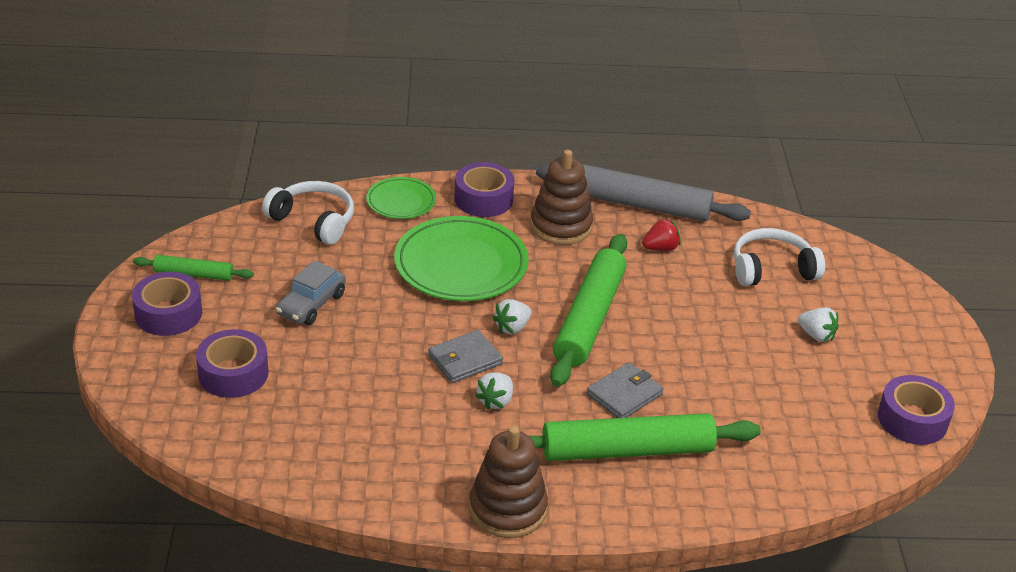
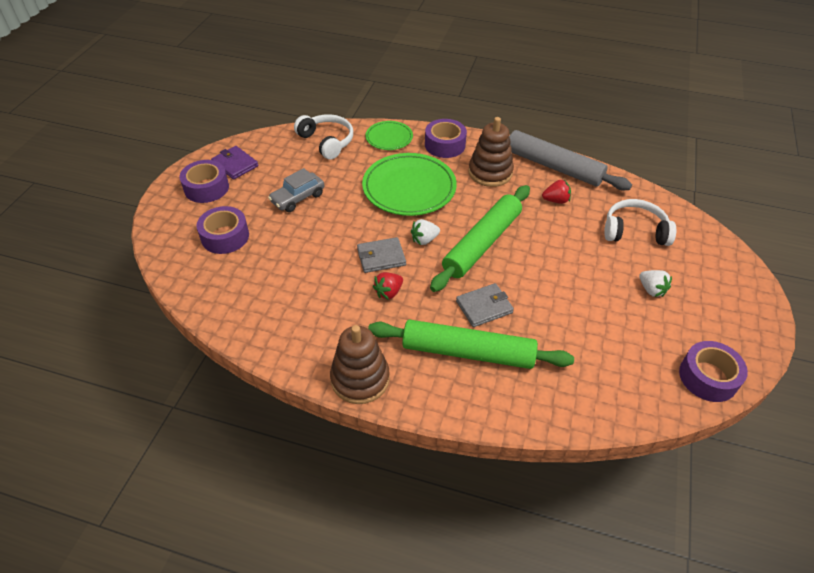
camera: 20 degrees right, 10 degrees up
green rolling pin [133,255,254,281] -> purple wallet [211,146,258,180]
white strawberry [475,372,513,410] -> red strawberry [373,272,403,300]

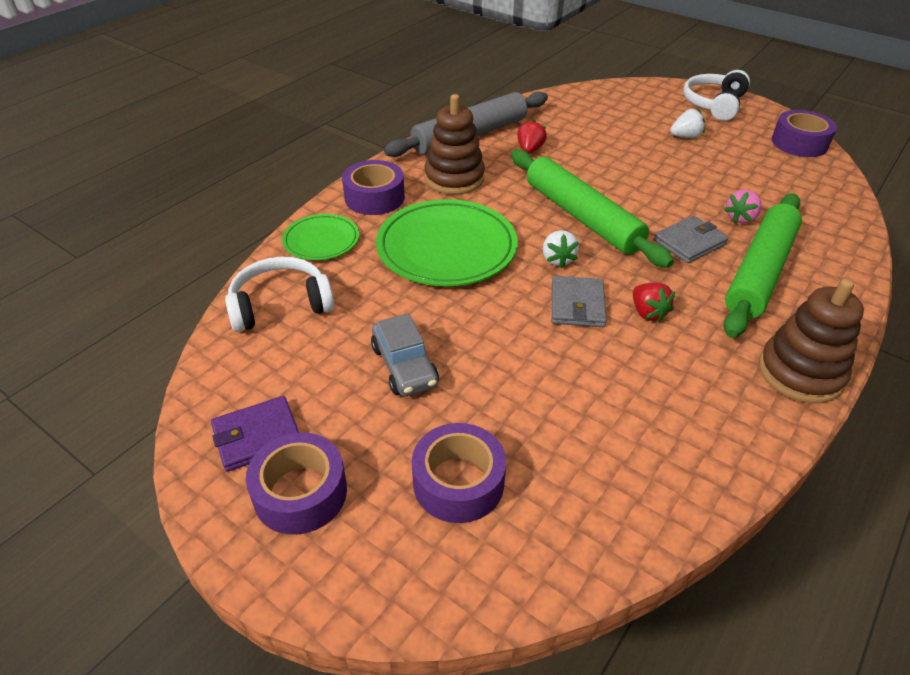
camera: 70 degrees left, 5 degrees down
grey wallet [456,283,514,327] -> grey wallet turned 60 degrees clockwise [653,215,729,263]
white headphones [604,199,676,246] -> white headphones moved to [683,70,750,121]
none -> pink strawberry [724,189,762,223]

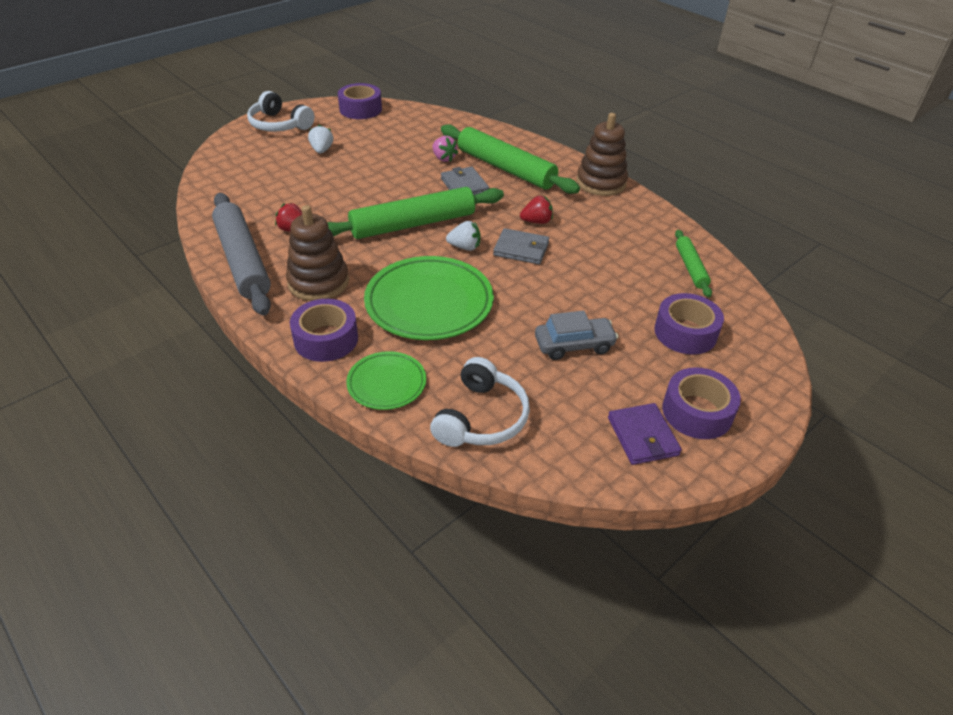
camera: 80 degrees left, 0 degrees up
white headphones [225,257,334,332] -> white headphones turned 150 degrees counterclockwise [430,357,530,447]
none -> green rolling pin [675,230,712,297]

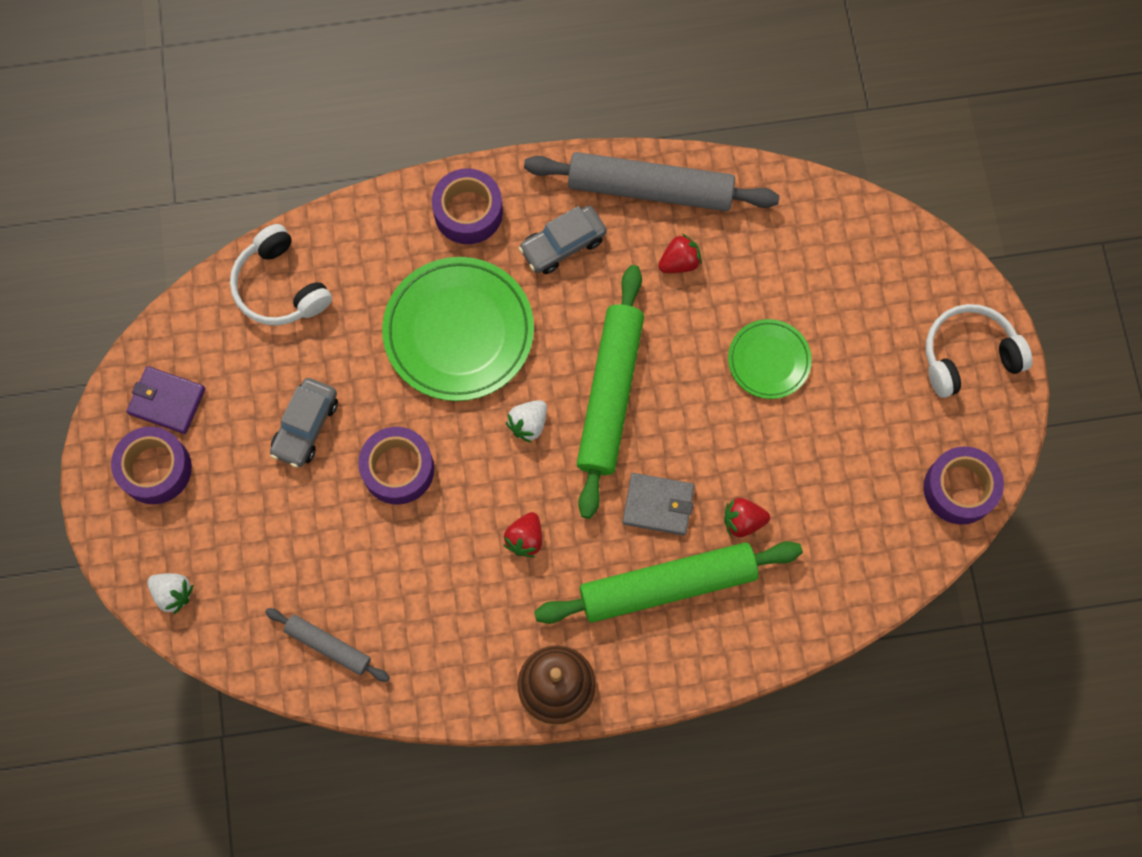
camera: 125 degrees right, 30 degrees up
brown stacking toy [286,205,349,301] -> grey car [519,206,607,274]
white strawberry [308,124,333,154] -> white strawberry moved to [147,573,193,614]
green plate [346,351,426,410] -> green plate moved to [728,319,812,399]
pink strawberry [432,136,458,162] -> red strawberry [724,498,770,537]
grey wallet [493,228,549,264] -> none
purple tape [654,293,724,355] -> purple tape moved to [358,427,434,505]
green rolling pin [675,230,712,297] -> grey rolling pin [265,608,390,682]

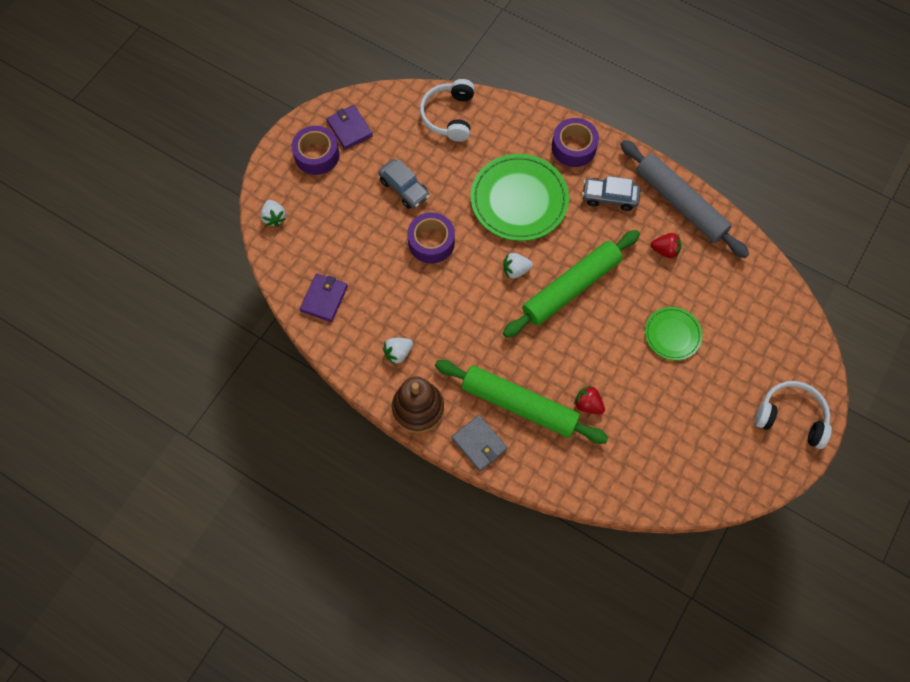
camera: 40 degrees right, 5 degrees down
grey rolling pin [265,608,390,682] -> purple wallet [300,273,348,322]
grey car [270,378,338,468] -> grey car turned 105 degrees counterclockwise [378,159,430,209]
red strawberry [504,512,542,557] -> none
grey wallet [622,473,694,536] -> grey wallet moved to [452,415,508,471]
purple tape [923,446,1004,525] -> none
none -> white strawberry [383,338,413,365]

